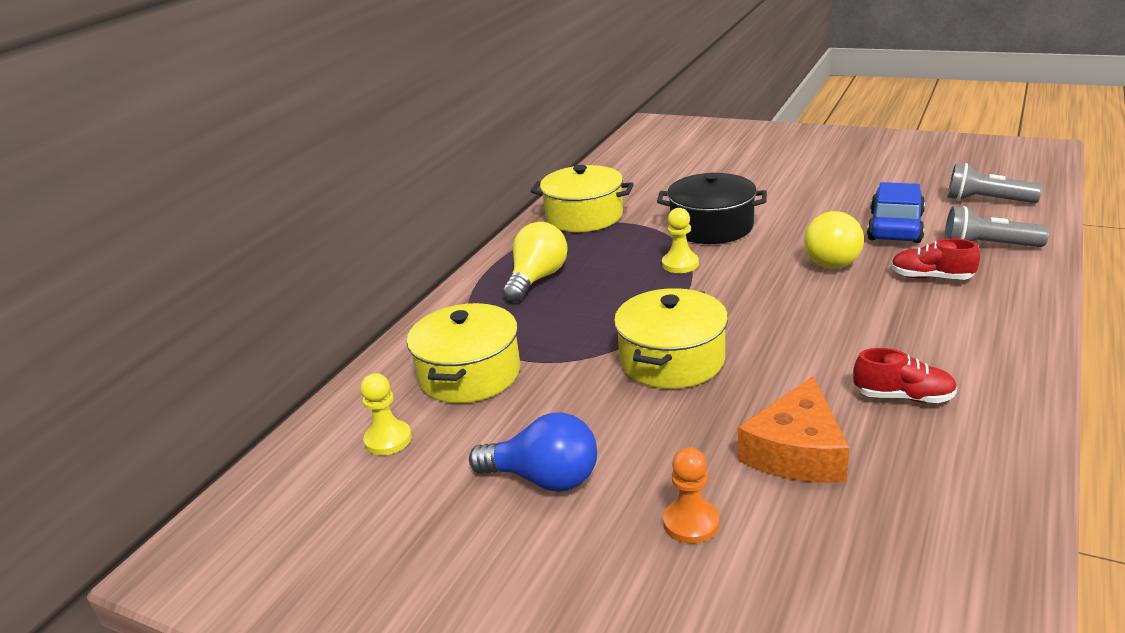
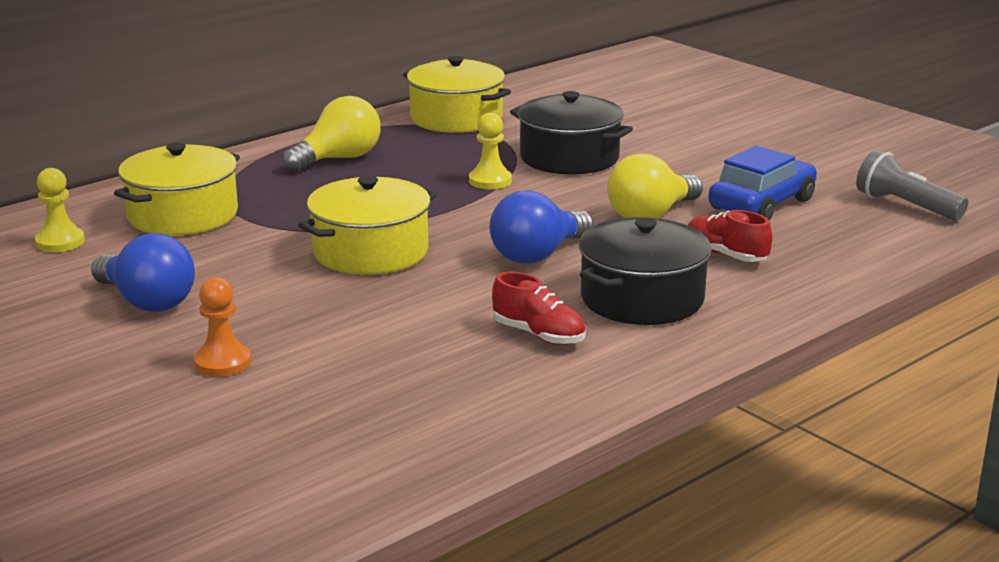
camera: 20 degrees right, 5 degrees down
orange cheese [738,376,849,483] -> none
grey flashlight [945,206,1049,247] -> none
none -> blue light bulb [490,190,594,263]
none -> black pot [579,217,712,325]

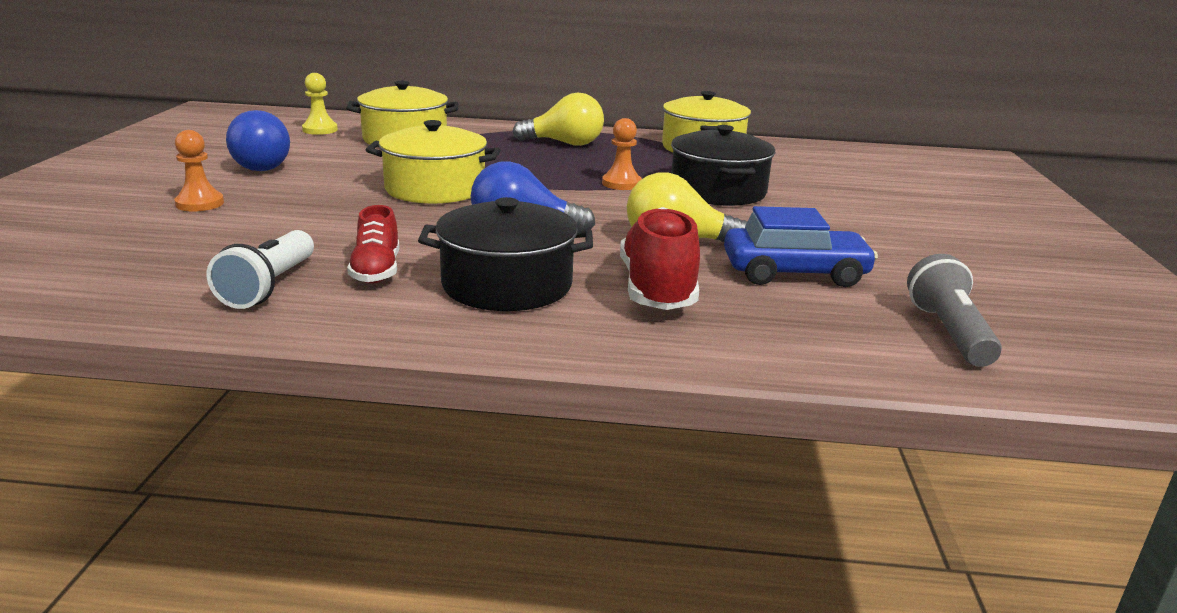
camera: 45 degrees right, 0 degrees up
yellow pawn [469,112,512,189] -> orange pawn [602,118,642,190]
red shoe [688,210,772,262] -> red shoe [620,207,700,310], size x1.60
none -> white flashlight [207,230,314,309]

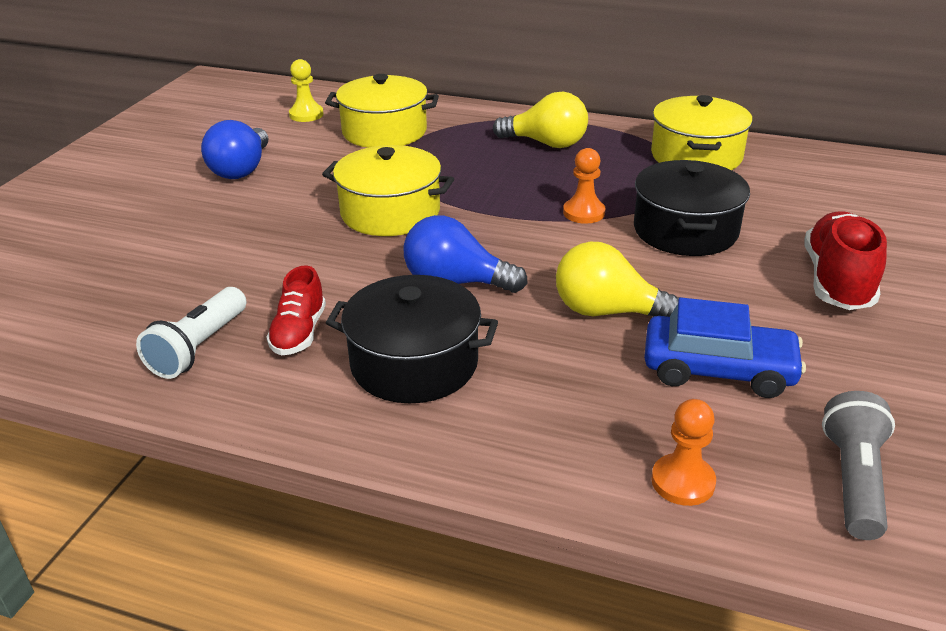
camera: 15 degrees right, 10 degrees up
orange pawn [174,130,224,212] -> orange pawn moved to [651,399,716,506]
red shoe [620,207,700,310] -> red shoe moved to [804,211,887,310]

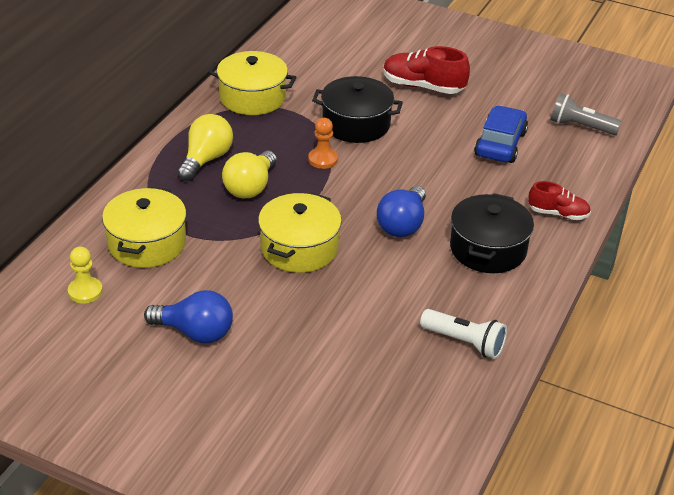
camera: 85 degrees left, 5 degrees up
red shoe [266,265,326,356] -> red shoe moved to [528,181,591,220]
yellow light bulb [556,242,682,317] -> yellow light bulb moved to [222,151,277,198]
orange pawn [651,399,716,506] -> none

